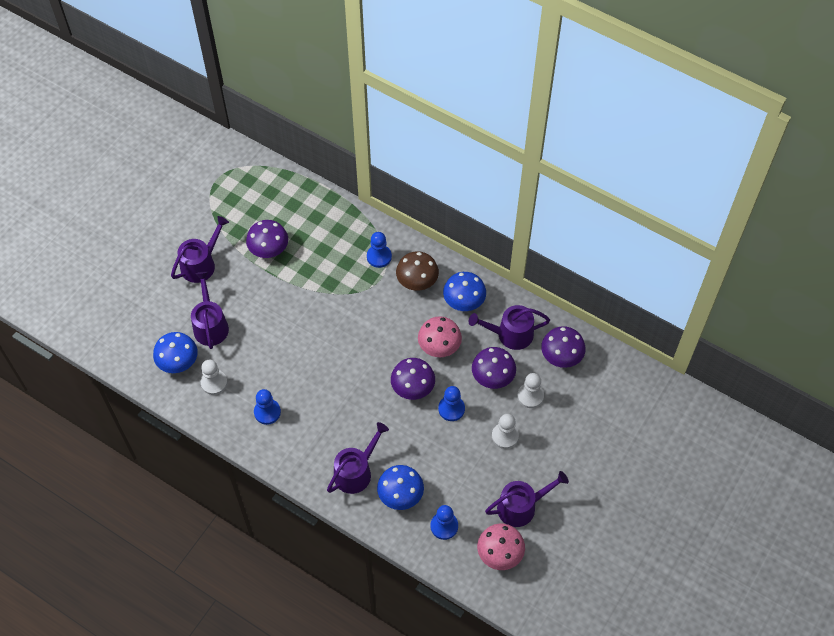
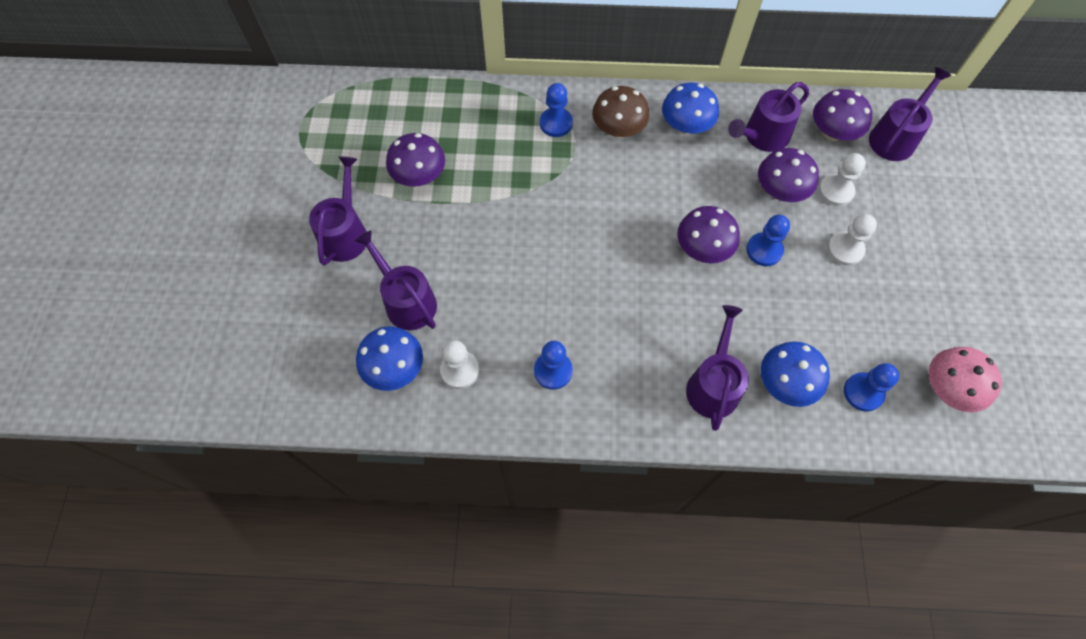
camera: 30 degrees left, 5 degrees up
pink mushroom [418,316,462,357] -> none
purple watering can [485,471,569,527] -> purple watering can moved to [869,67,951,161]

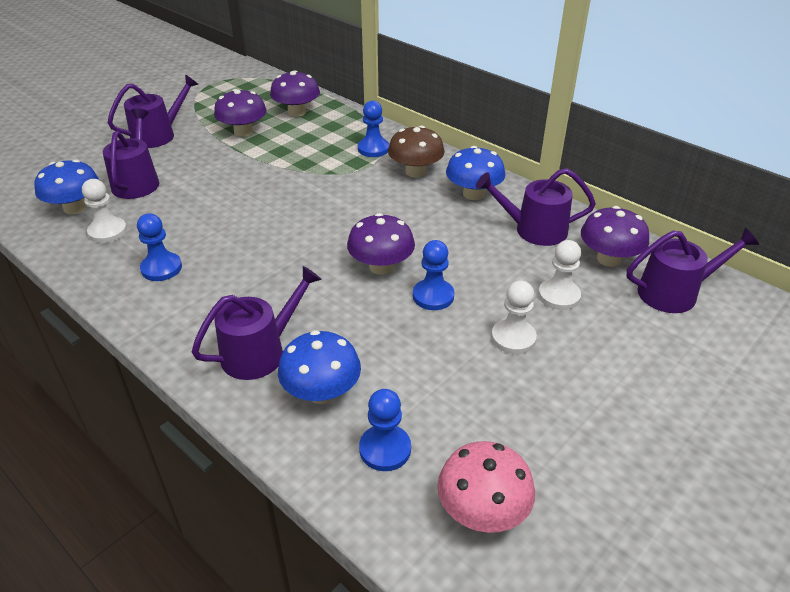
camera: 40 degrees right, 25 degrees down
purple mushroom [758,148,819,202] -> purple mushroom moved to [270,70,320,117]

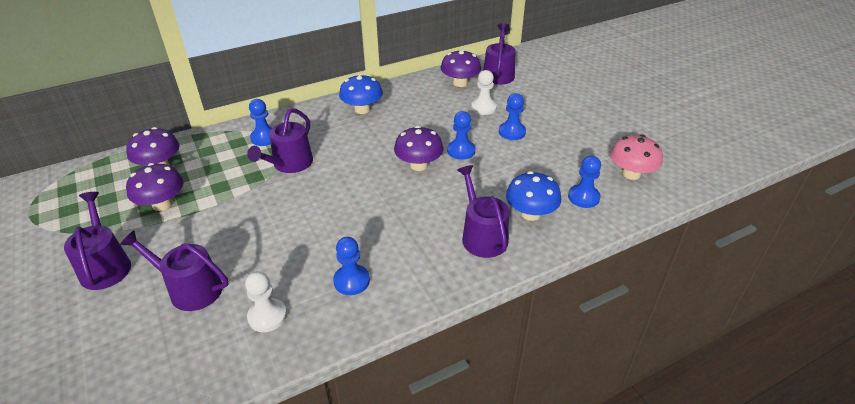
camera: 70 degrees left, 0 degrees up
blue mushroom [34,159,99,215] -> none
brown mushroom [388,126,445,177] -> none
purple watering can [475,168,596,246] -> purple watering can moved to [247,108,313,173]
white pawn [491,280,537,354] -> blue pawn [499,93,526,140]

